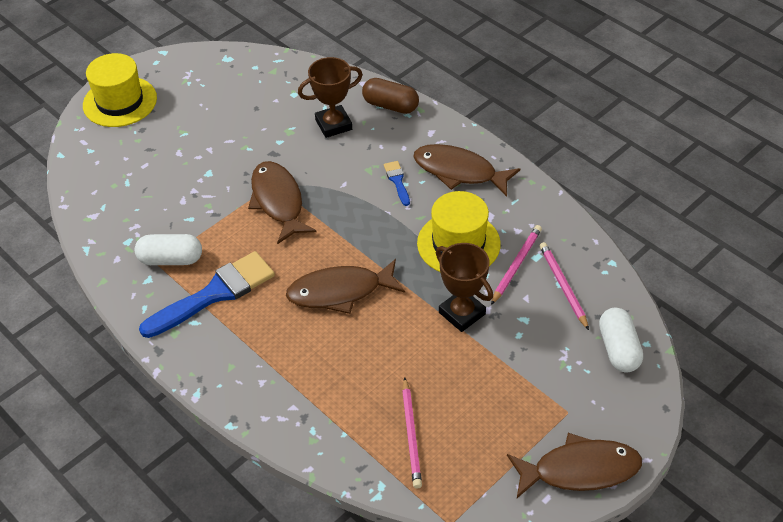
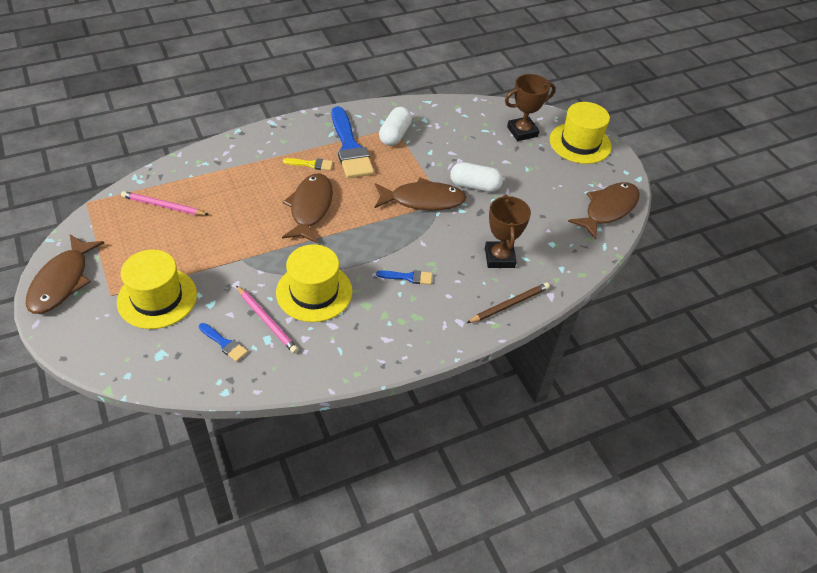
camera: 105 degrees right, 0 degrees up
brown capsule [362,78,419,114] -> brown pencil [467,283,550,323]
brown fish [413,144,520,197] -> brown fish moved to [568,182,640,240]
brown trophy [436,243,493,332] -> brown trophy moved to [505,74,556,141]
pink pencil [539,242,589,330] -> blue brush [199,323,248,362]
white capsule [599,308,643,372] -> white capsule moved to [450,162,503,192]
none -> yellow hat [117,250,197,329]
none -> yellow brush [283,158,333,171]

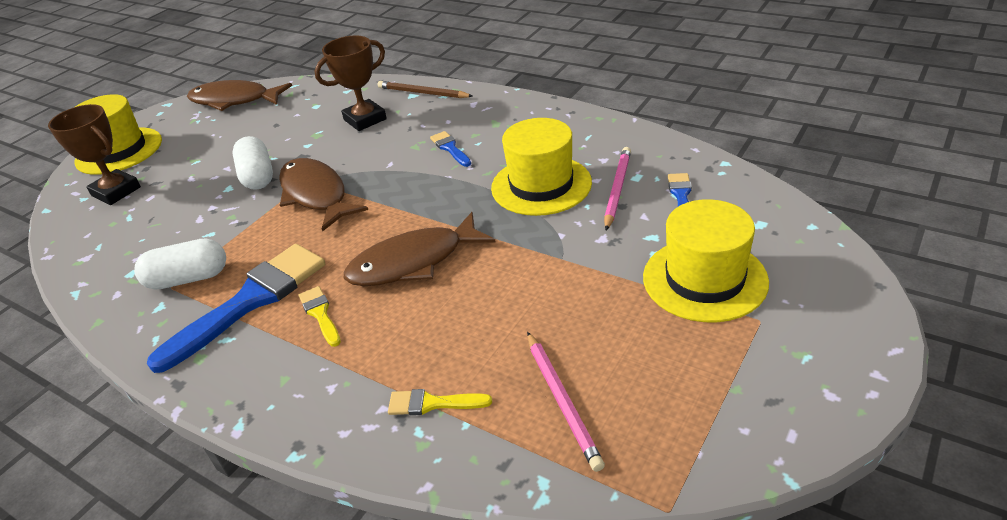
camera: 115 degrees left, 10 degrees down
brown fish [26,234,104,314] -> none
none -> yellow brush [388,389,492,415]

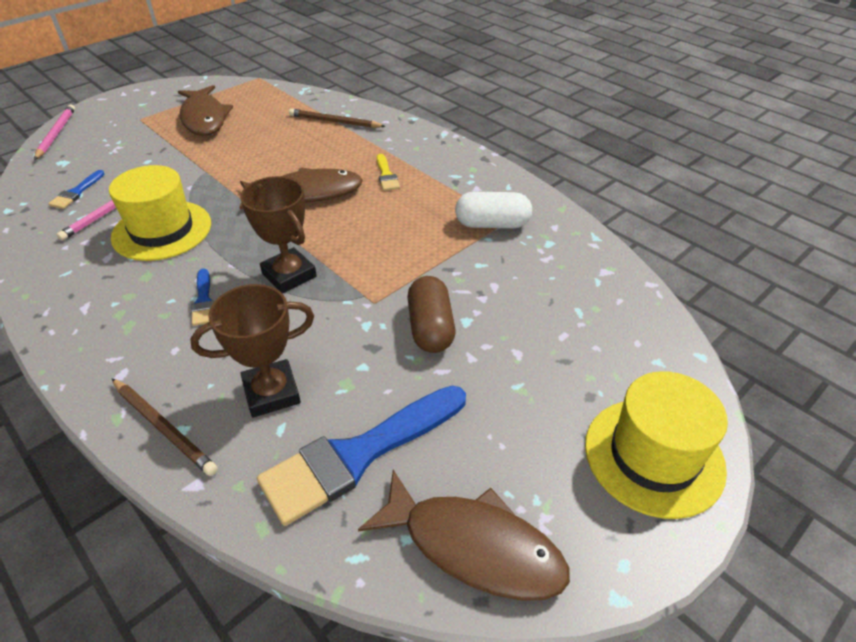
camera: 170 degrees left, 5 degrees up
brown trophy [48,104,141,205] -> brown trophy moved to [240,176,317,294]
blue brush [147,244,325,373] -> blue brush moved to [257,386,466,526]
white capsule [232,136,273,190] -> brown capsule [408,276,455,353]
brown fish [279,158,368,232] -> brown fish moved to [178,85,233,136]
yellow brush [388,389,492,415] -> brown pencil [289,109,385,128]
pink pencil [527,332,605,472] -> pink pencil moved to [34,104,75,160]
yellow hat [643,199,769,322] -> none

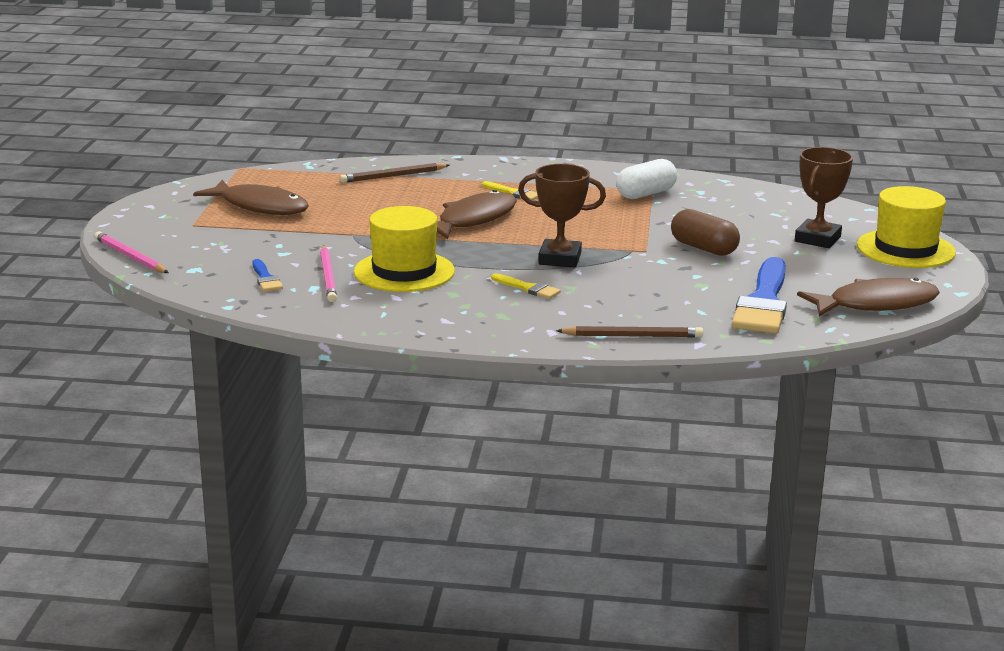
camera: 40 degrees left, 20 degrees down
brown trophy [190,284,314,417] -> brown trophy moved to [795,147,853,248]
blue brush [191,269,214,326] -> yellow brush [491,273,561,299]

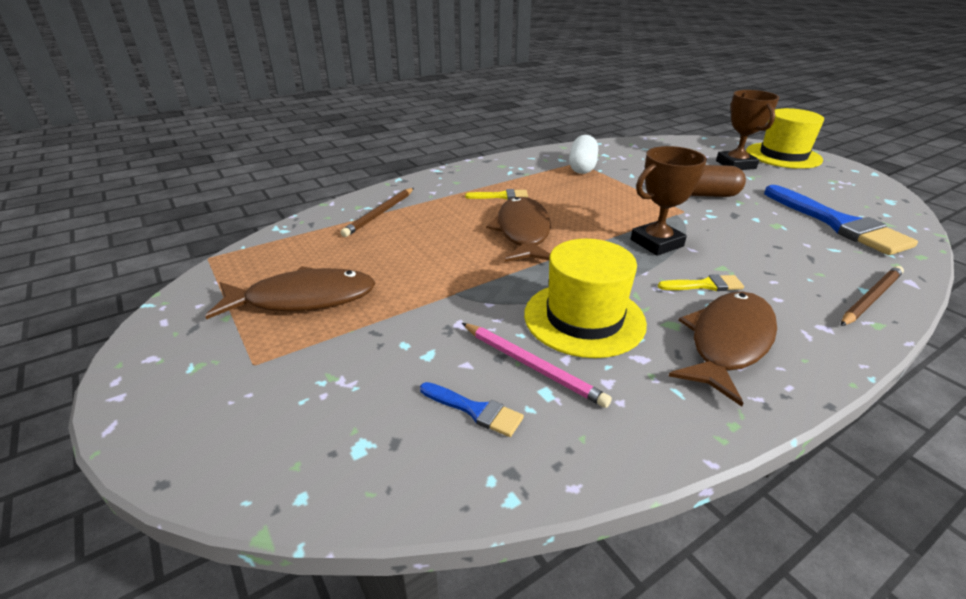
camera: 40 degrees left, 10 degrees up
pink pencil [94,231,169,273] -> none
brown fish [797,278,940,316] -> brown fish moved to [669,291,777,407]

